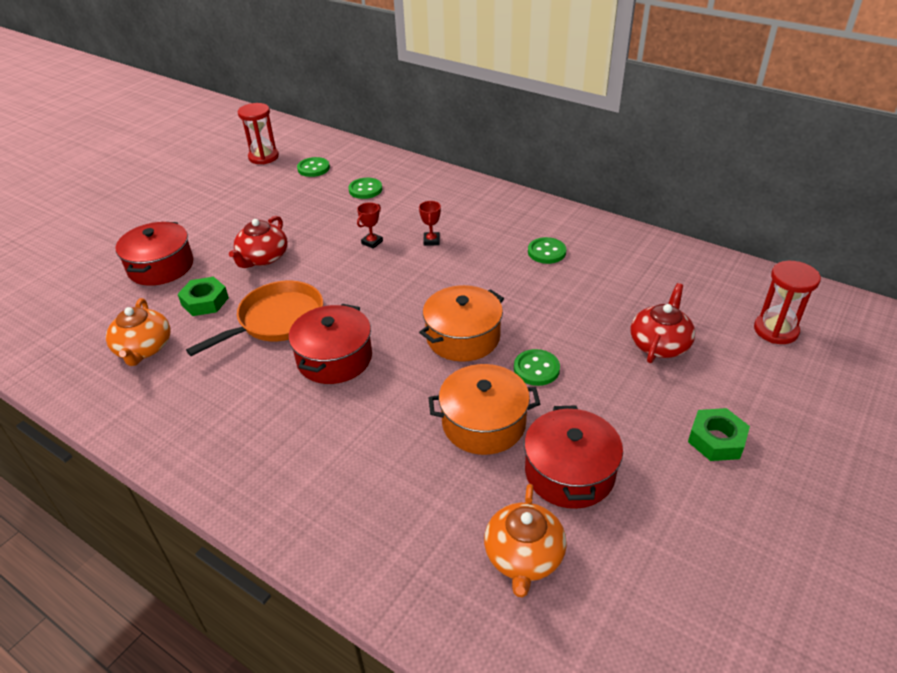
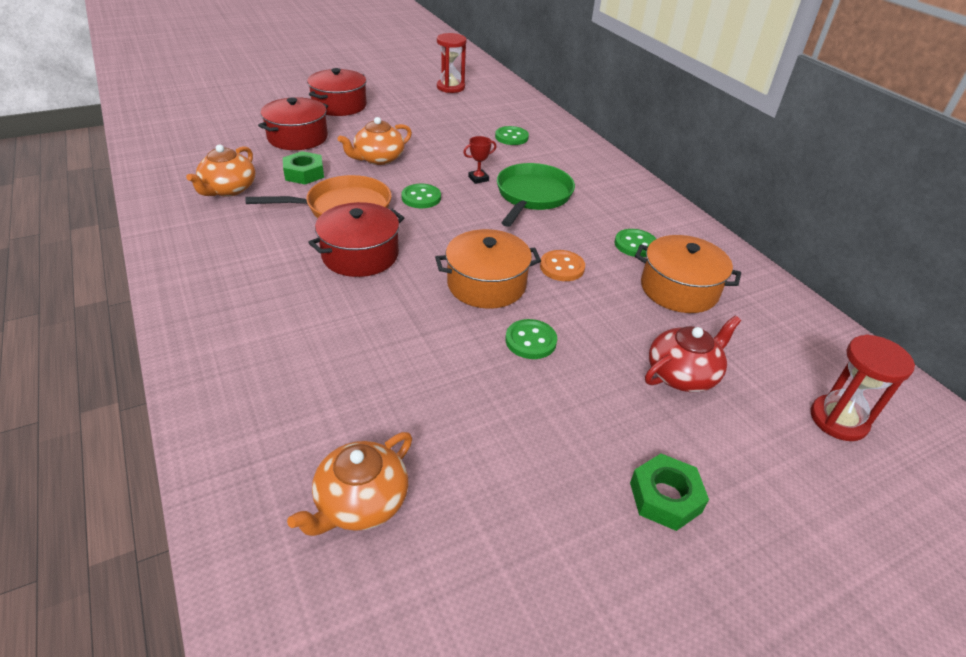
camera: 25 degrees right, 0 degrees up
red teapot [229,216,288,268] -> orange teapot [338,117,412,165]
green button [297,157,330,177] -> green button moved to [401,184,441,208]
red trophy [419,201,441,246] -> green pan [497,163,575,227]
orange pot [429,364,540,455] -> orange pot moved to [635,235,741,313]
red pot [524,405,623,509] -> red pot moved to [307,68,367,116]
none -> orange button [540,250,585,281]

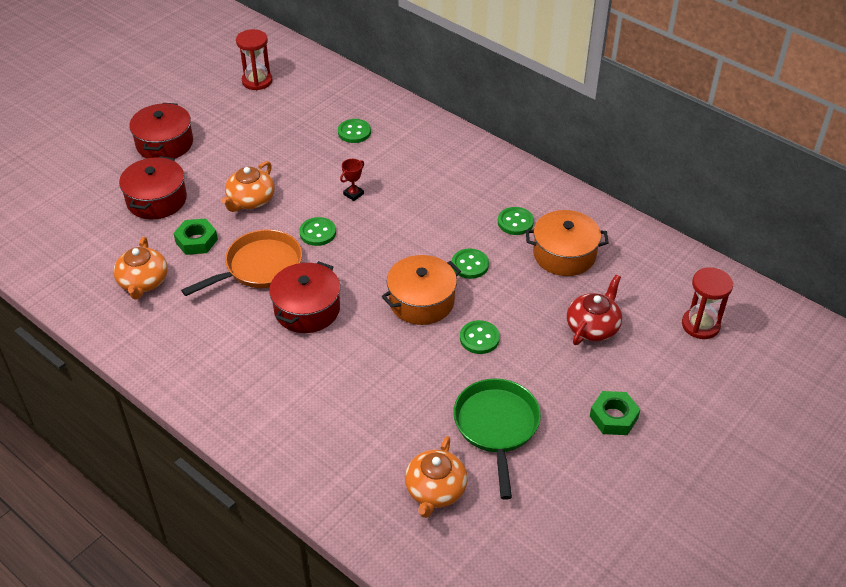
camera: 20 degrees left, 5 degrees up
green pan [497,163,575,227] -> green pan moved to [453,378,541,500]
orange button [540,250,585,281] -> green button [451,248,489,279]

